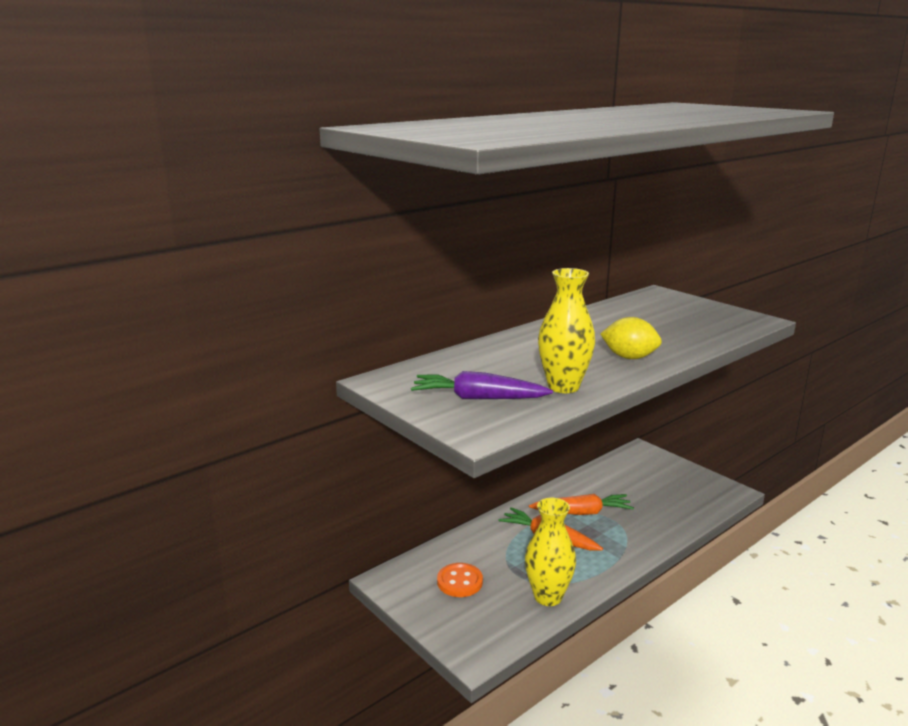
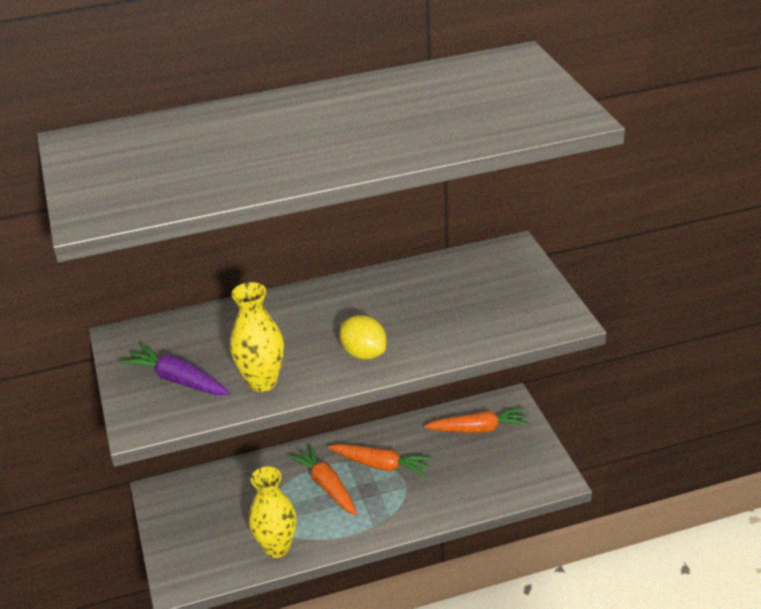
camera: 25 degrees right, 15 degrees up
orange button [437,563,483,597] -> none
none -> orange carrot [424,407,530,433]

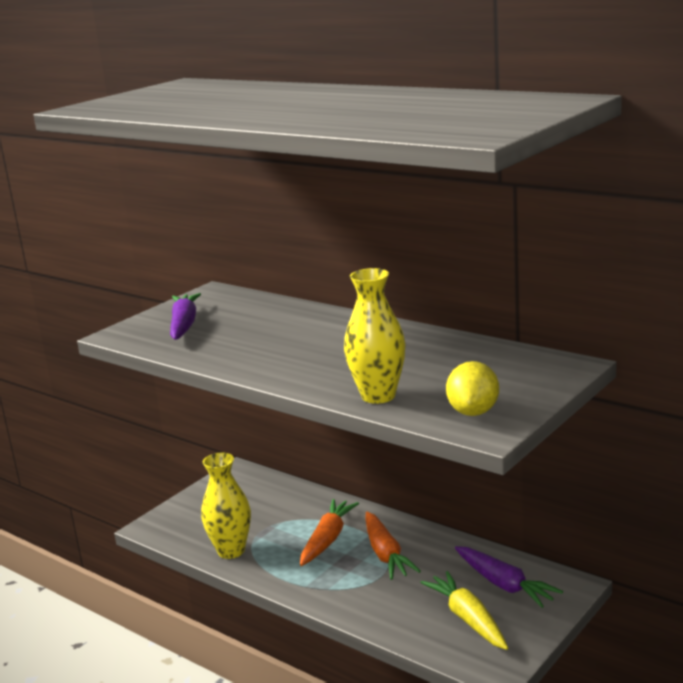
camera: 55 degrees right, 15 degrees down
yellow vase [230,282,284,392] -> yellow vase moved to [344,268,405,404]
yellow lemon [339,315,387,360] -> yellow lemon moved to [446,361,499,416]
orange carrot [424,407,530,433] -> purple carrot [455,546,563,608]
none -> yellow carrot [420,571,508,650]

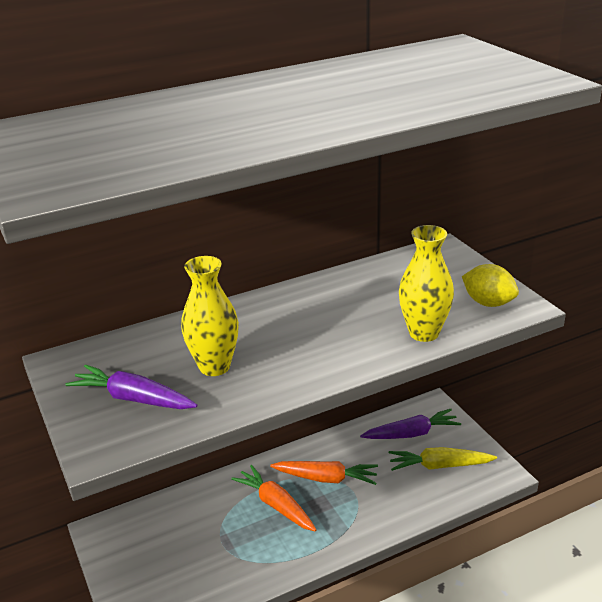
camera: 65 degrees left, 10 degrees up
yellow vase [201,453,251,559] -> yellow vase moved to [181,256,239,376]

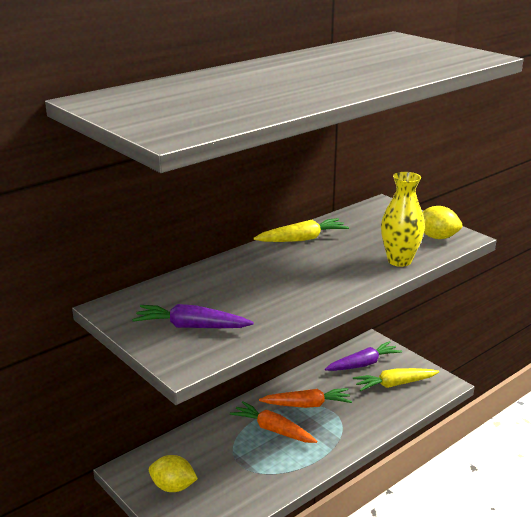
camera: 15 degrees left, 5 degrees down
yellow vase [181,256,239,376] -> none
none -> yellow lemon [149,455,198,492]
none -> yellow carrot [253,218,349,242]

